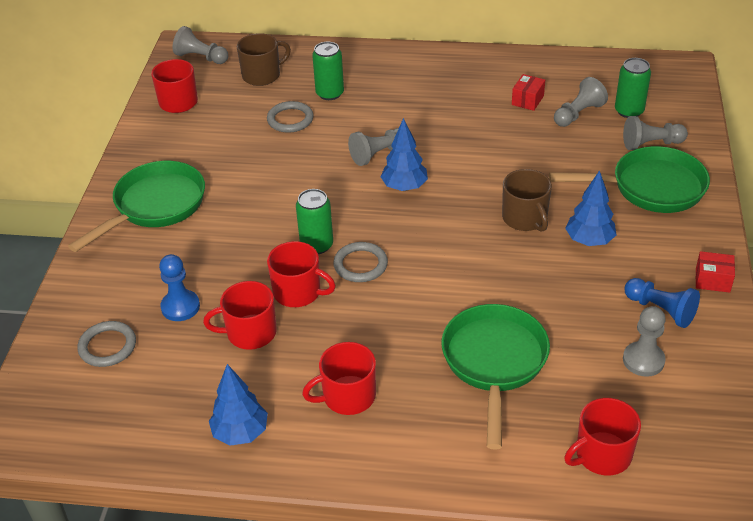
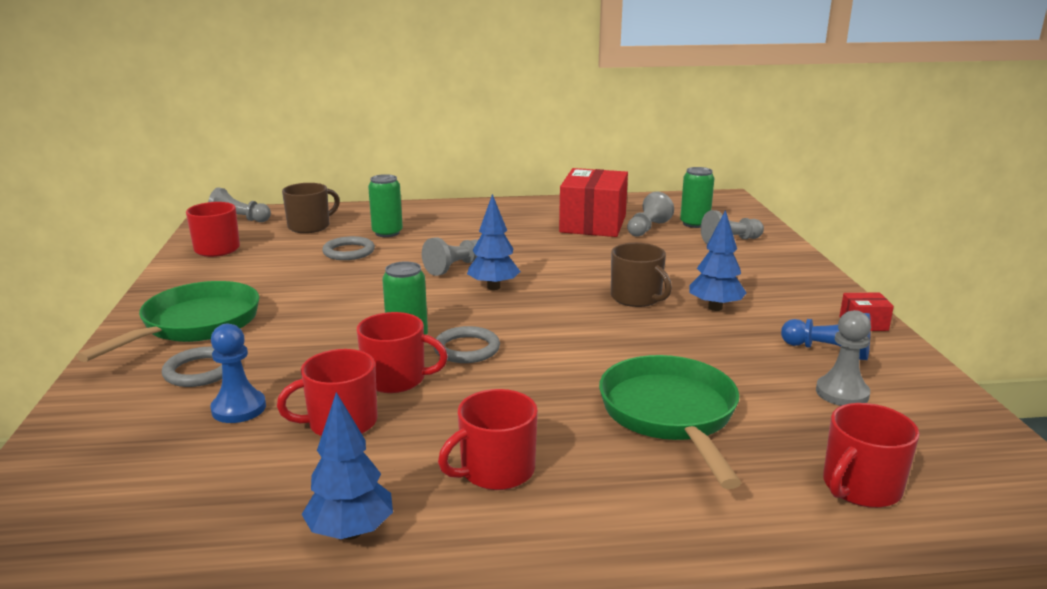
camera: 15 degrees left, 20 degrees down
grey ring [78,321,136,367] -> grey ring moved to [162,347,222,387]
red box [512,74,545,111] -> red box [559,168,628,237], size x2.32
green pan [549,146,710,213] -> none

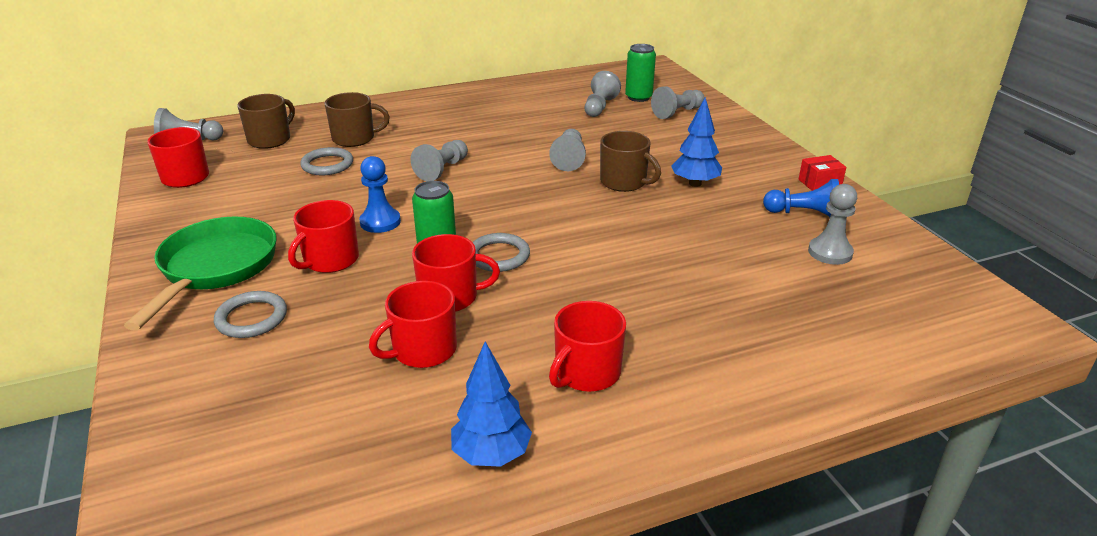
camera: 15 degrees left, 10 degrees up
blue pawn [210,324,266,423] -> blue pawn moved to [359,156,401,233]
green can [368,174,403,237] -> brown mug [325,92,390,147]
blue tree [467,194,521,290] -> none
red box [559,168,628,237] -> none
green pan [599,355,742,489] -> none
red mug [823,403,920,508] -> red mug moved to [288,200,359,273]
none -> grey pawn [549,129,586,171]

